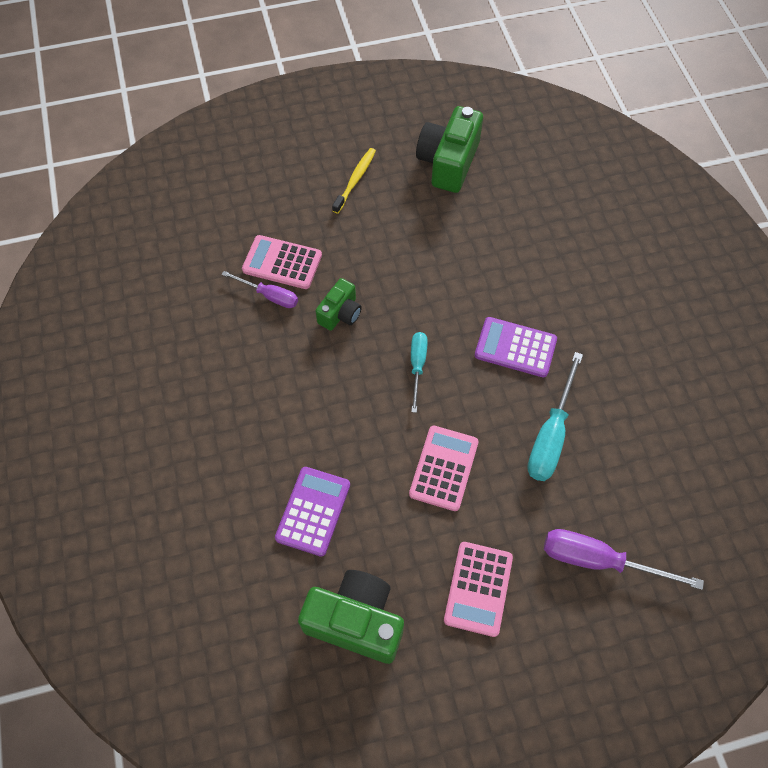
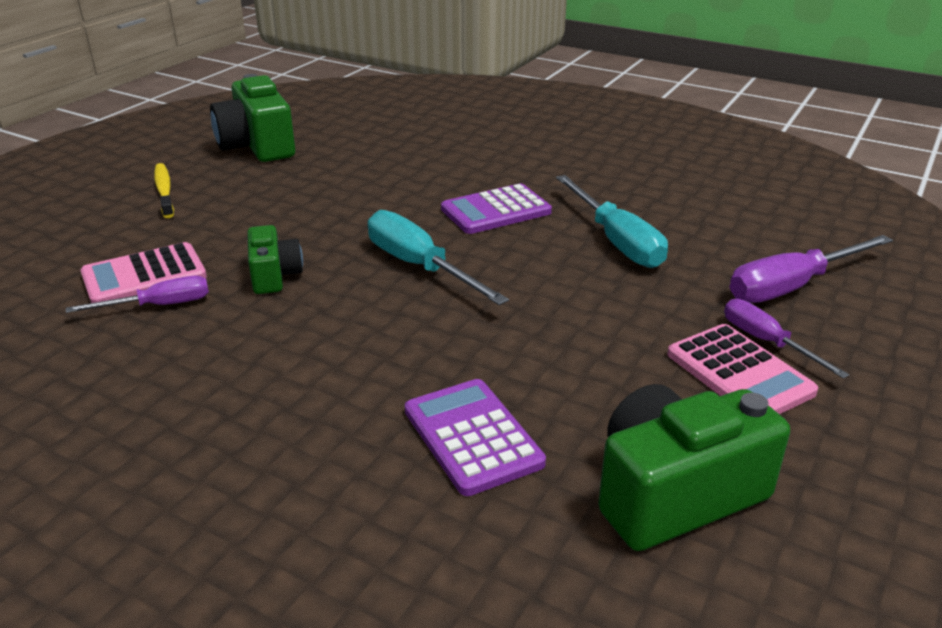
camera: 45 degrees left, 30 degrees down
pink calculator [409,425,479,511] -> none
turquoise screwdriver [411,332,428,413] -> turquoise screwdriver [368,210,509,305], size x1.61
none -> purple screwdriver [724,299,849,379]

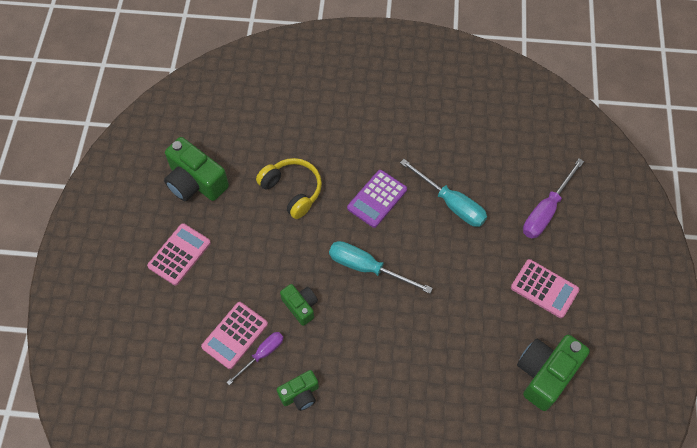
camera: 25 degrees left, 30 degrees up
yellow toothbrush [154,163,174,218] -> pink calculator [147,223,211,285]
purple calculator [405,379,546,496] -> none
purple screwdriver [724,299,849,379] -> none
none -> yellow headphones [256,158,322,219]
none -> green camera [277,370,319,411]

